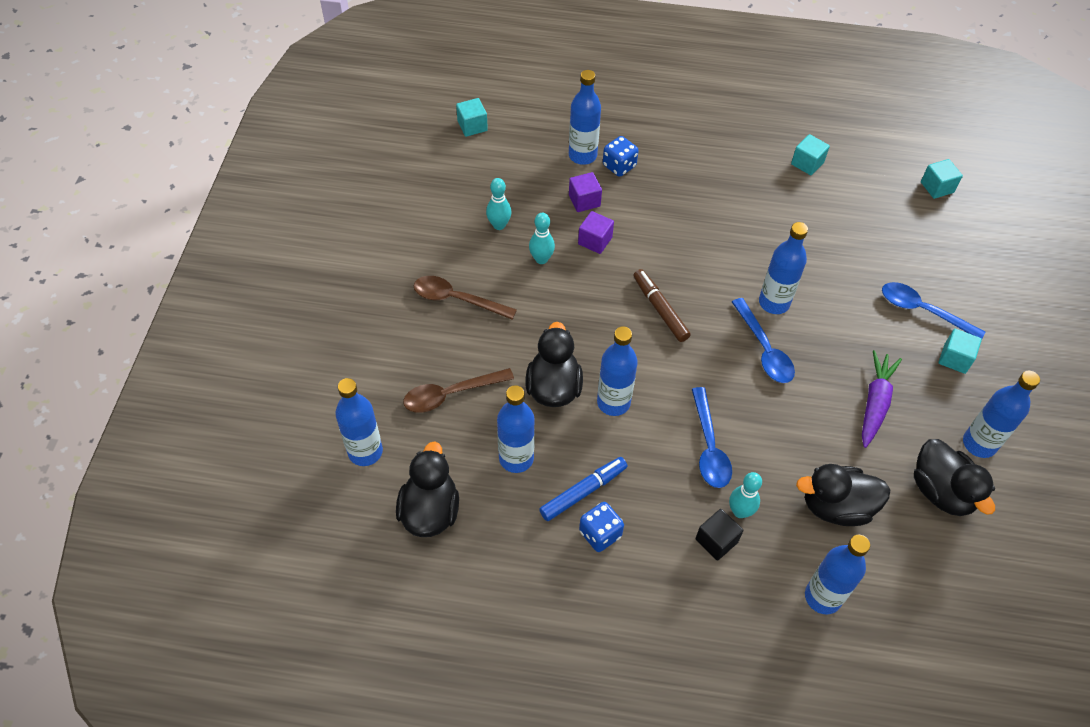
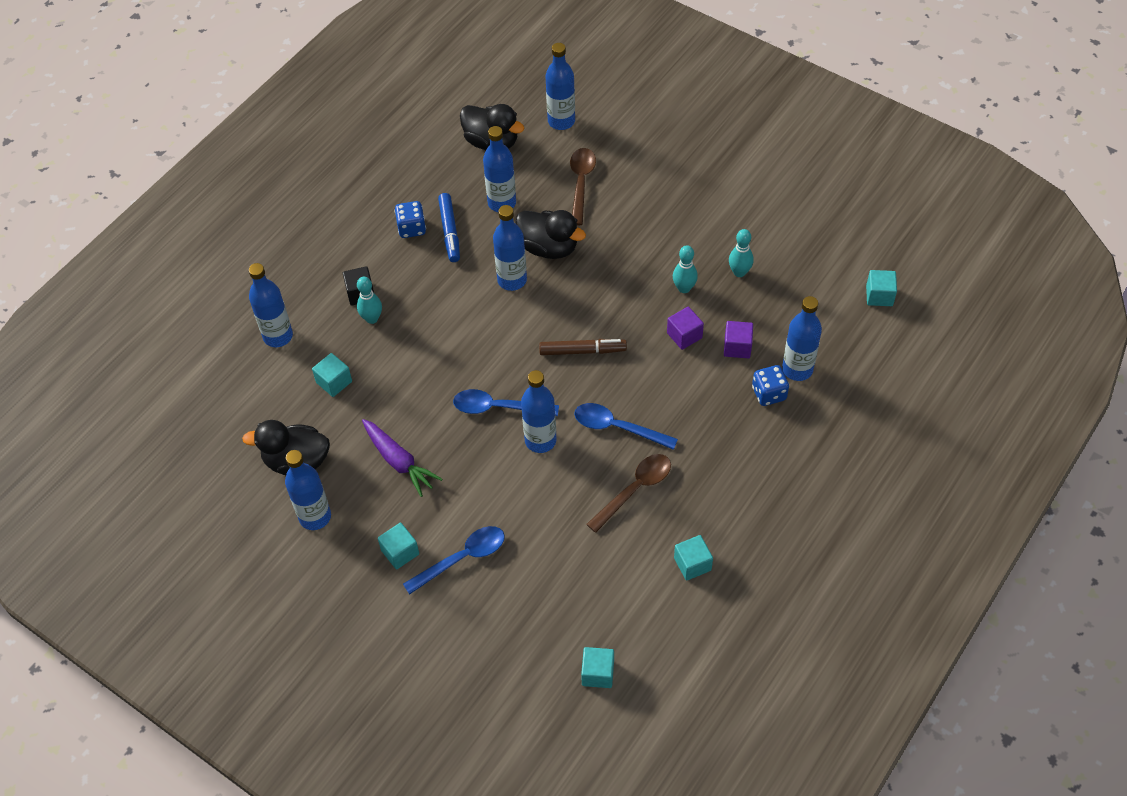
camera: 120 degrees right, 0 degrees up
brown spoon [414,276,517,320] -> brown spoon moved to [586,454,671,533]
blue spoon [692,387,732,488] -> blue spoon moved to [574,403,678,450]
black duck [796,464,891,526] -> turquoise cube [312,353,352,397]

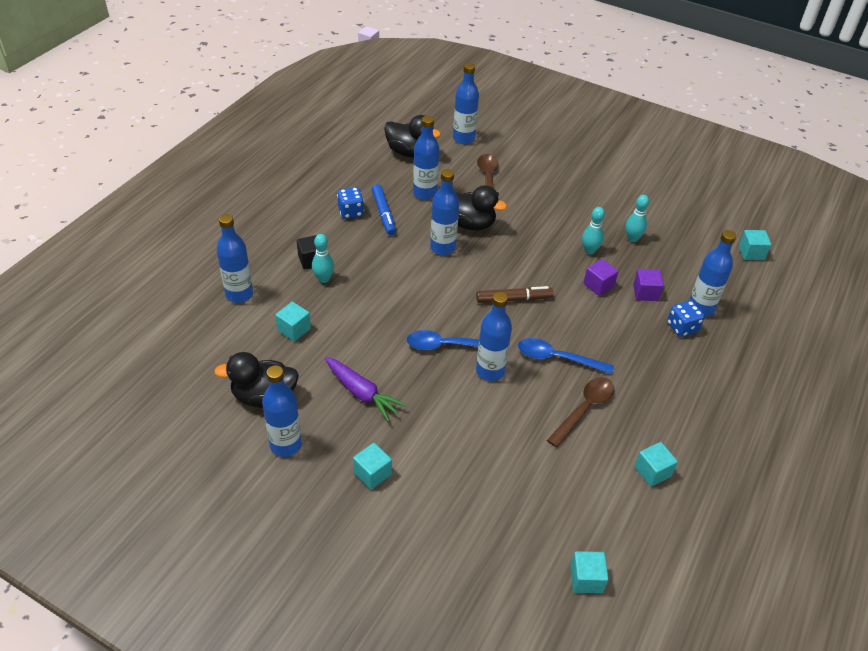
camera: 10 degrees left, 10 degrees down
blue spoon [403,526,505,595] -> none

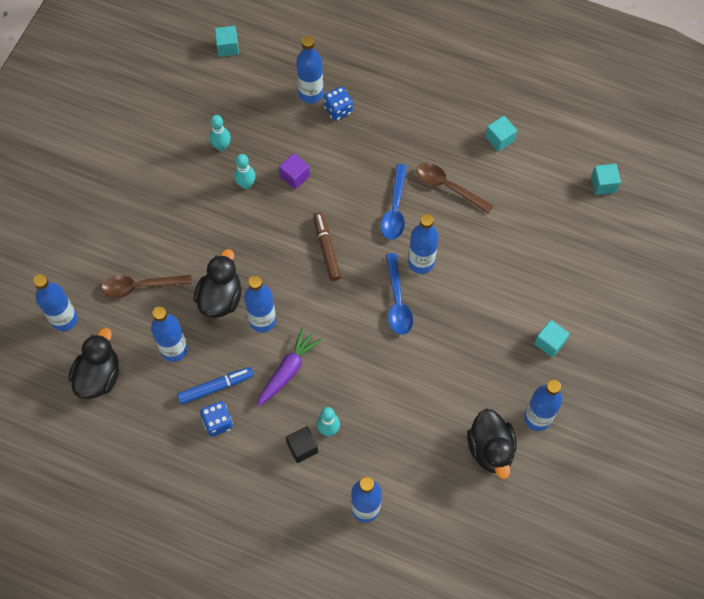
camera: 95 degrees left, 20 degrees up
turquoise cube [275,302,311,342] -> none
purple carrot [325,357,406,422] -> purple carrot moved to [257,327,322,407]
purple cube [633,269,664,301] -> none

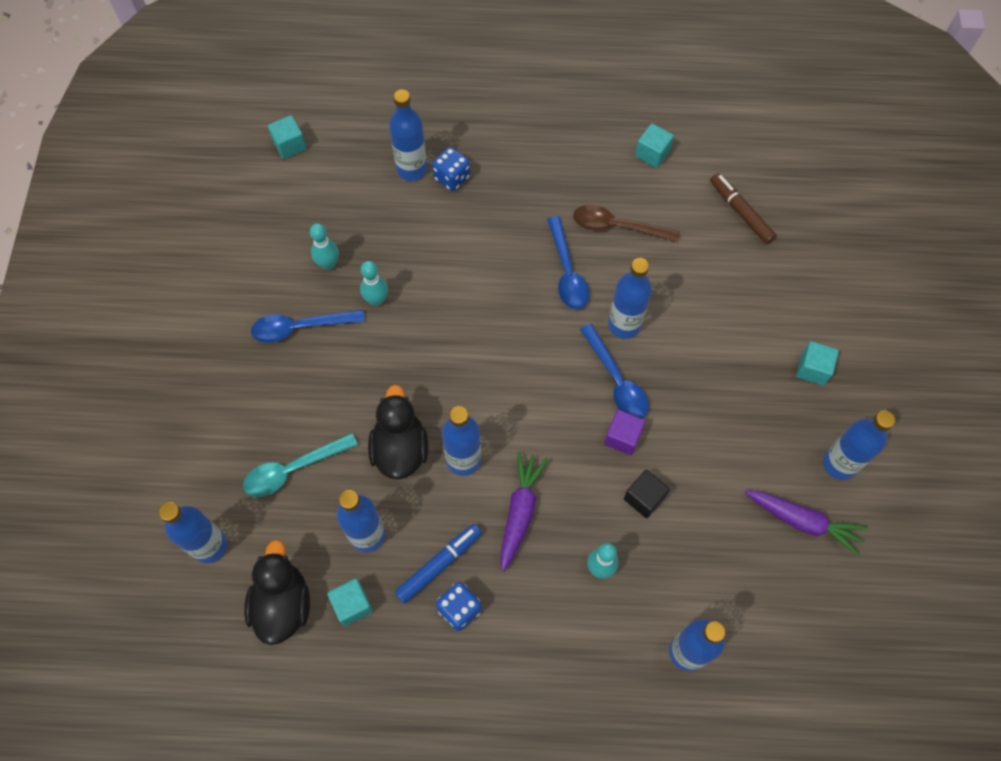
camera: 20 degrees left, 0 degrees up
brown spoon [101,275,192,298] -> turquoise spoon [243,433,358,497]
purple cube [279,153,310,189] -> purple cube moved to [604,410,645,455]
black cube [286,426,318,463] -> black cube moved to [624,470,670,518]
brown marker [313,212,341,281] -> brown marker moved to [710,173,777,244]
black duck [467,409,517,479] -> purple carrot [744,490,868,556]
turquoise cube [591,164,621,195] -> turquoise cube moved to [327,579,373,626]
none -> blue spoon [251,310,365,343]

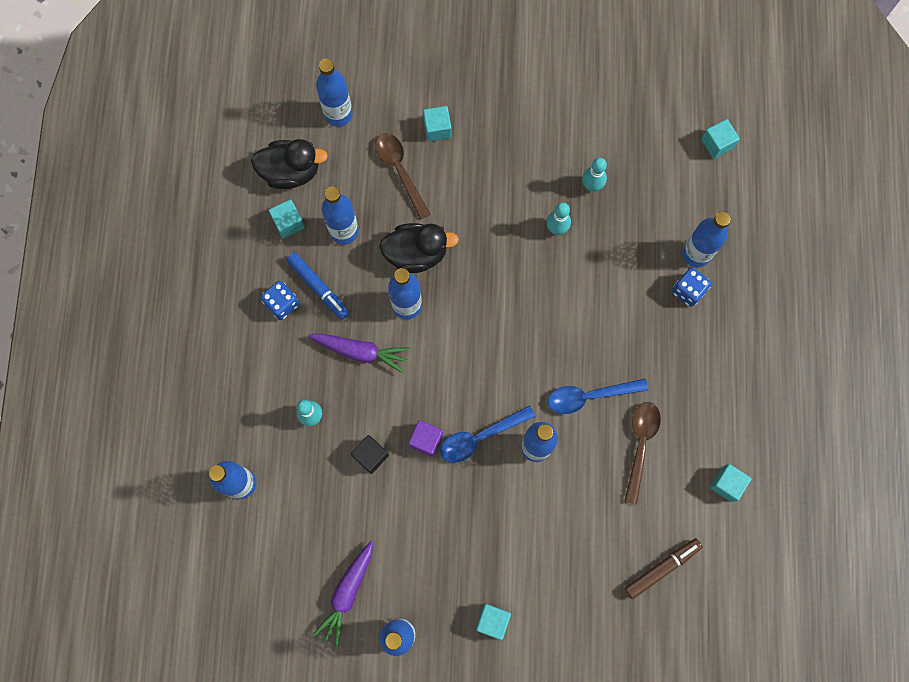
camera: 90 degrees right, 10 degrees up
turquoise spoon [243,433,358,497] -> brown spoon [375,133,431,220]
blue spoon [251,310,365,343] -> none
none -> turquoise cube [423,106,451,142]

